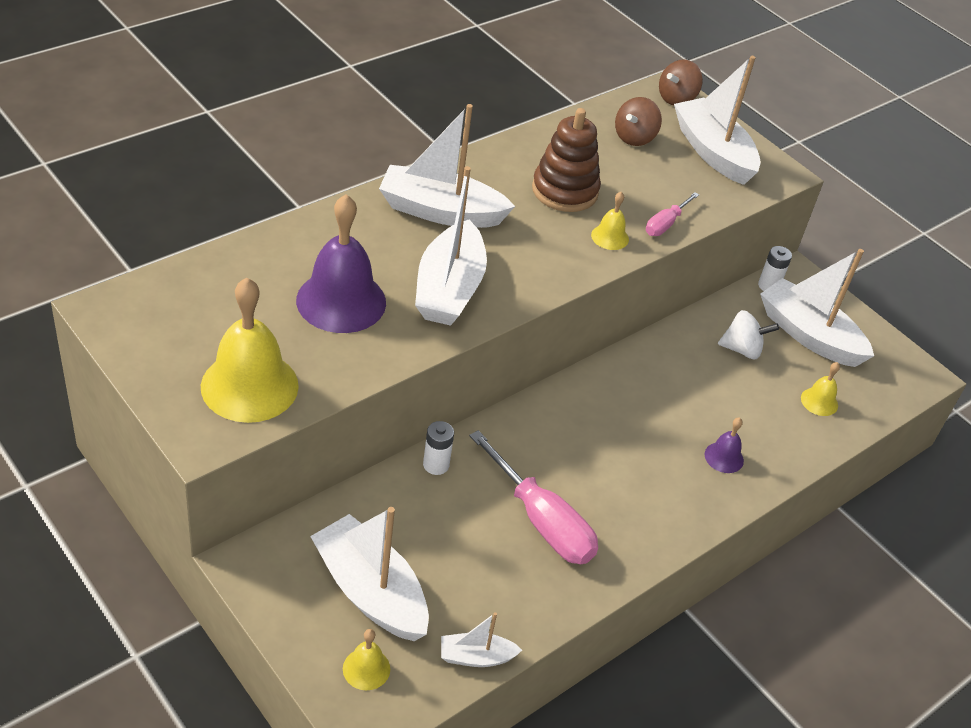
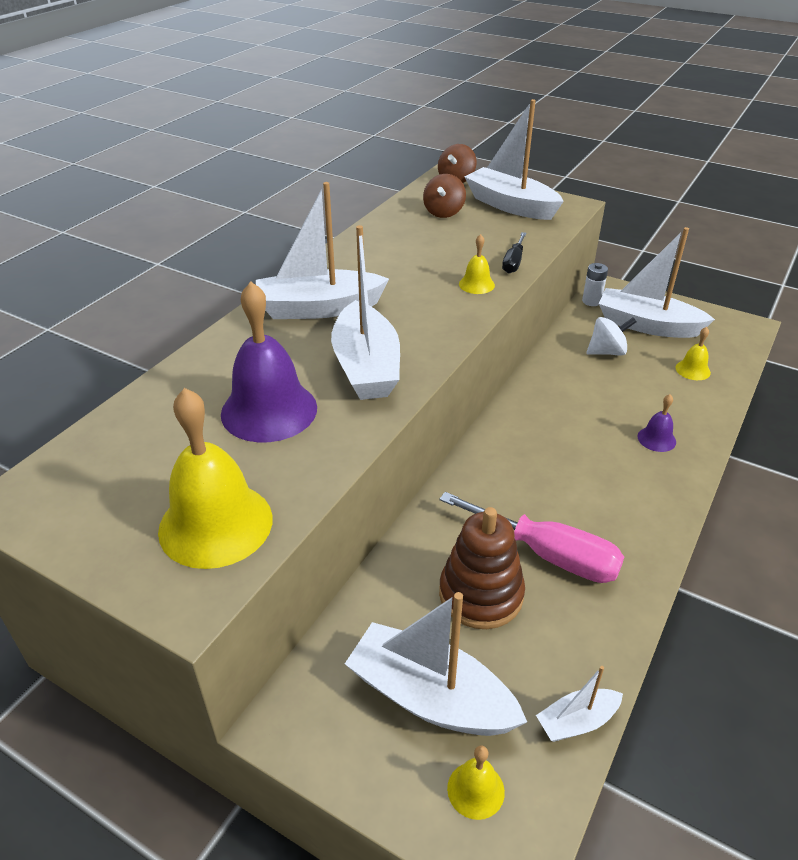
camera: 15 degrees left, 5 degrees down
white battery [423,421,454,475] -> none
brown stacking toy [532,108,601,212] -> brown stacking toy moved to [439,507,525,629]
pink screwdriver [646,192,699,236] -> black screwdriver [502,232,527,273]

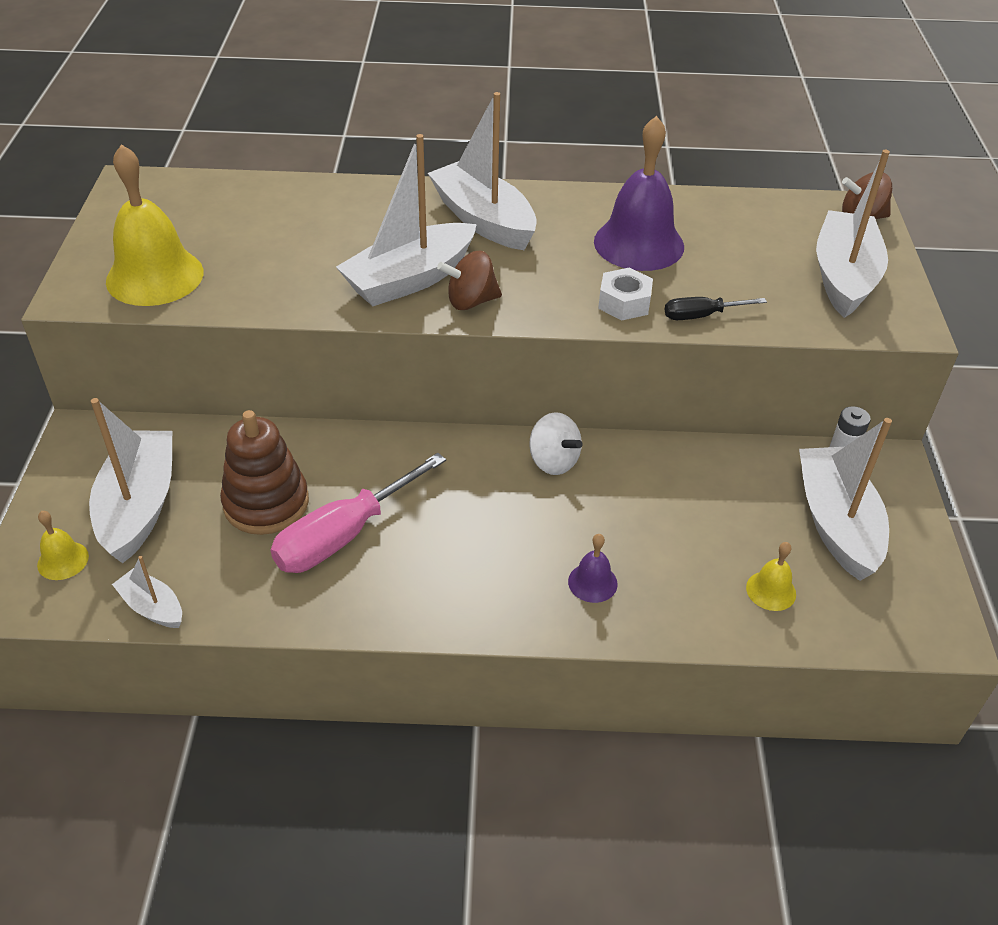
camera: 60 degrees right, 5 degrees up
purple bell [221,281,317,443] -> purple bell moved to [594,116,684,271]
brown spinning top [423,174,466,218] -> brown spinning top moved to [437,251,502,310]
pink screwdriver [439,492,624,583] -> pink screwdriver turned 45 degrees clockwise [271,453,446,573]
yellow bell [459,234,495,294] -> white nut [598,267,653,320]
white spinning top [586,317,636,356] -> white spinning top moved to [529,412,582,475]

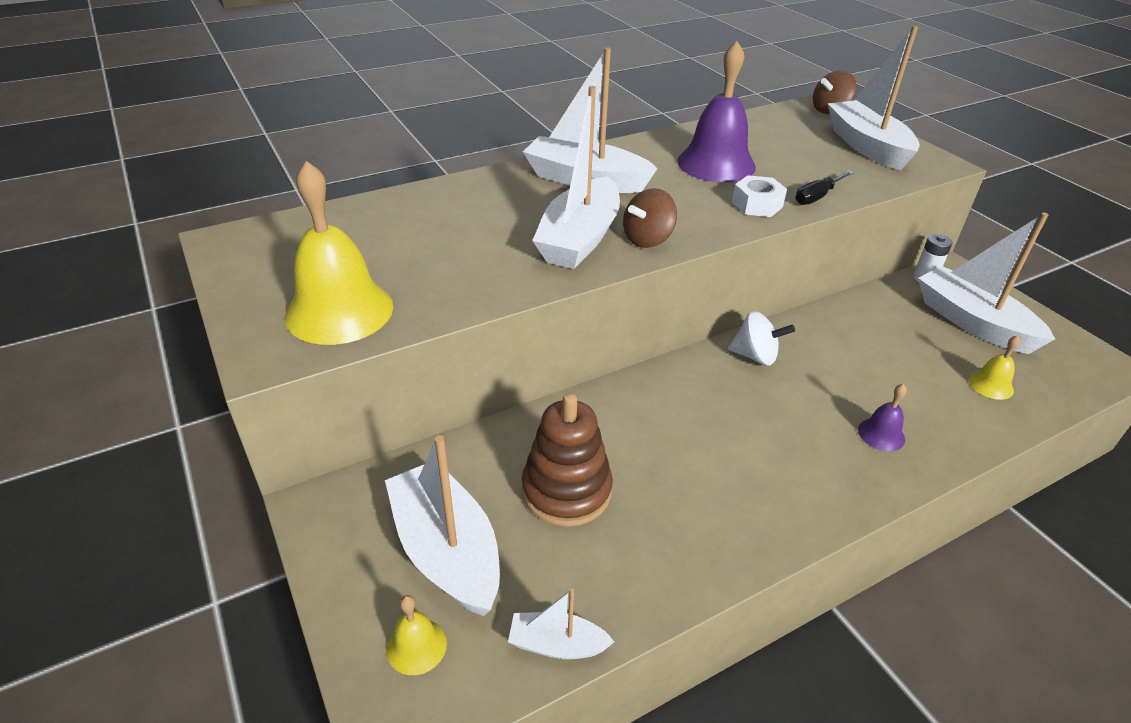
camera: 30 degrees left, 5 degrees down
pink screwdriver [271,453,446,573] -> none

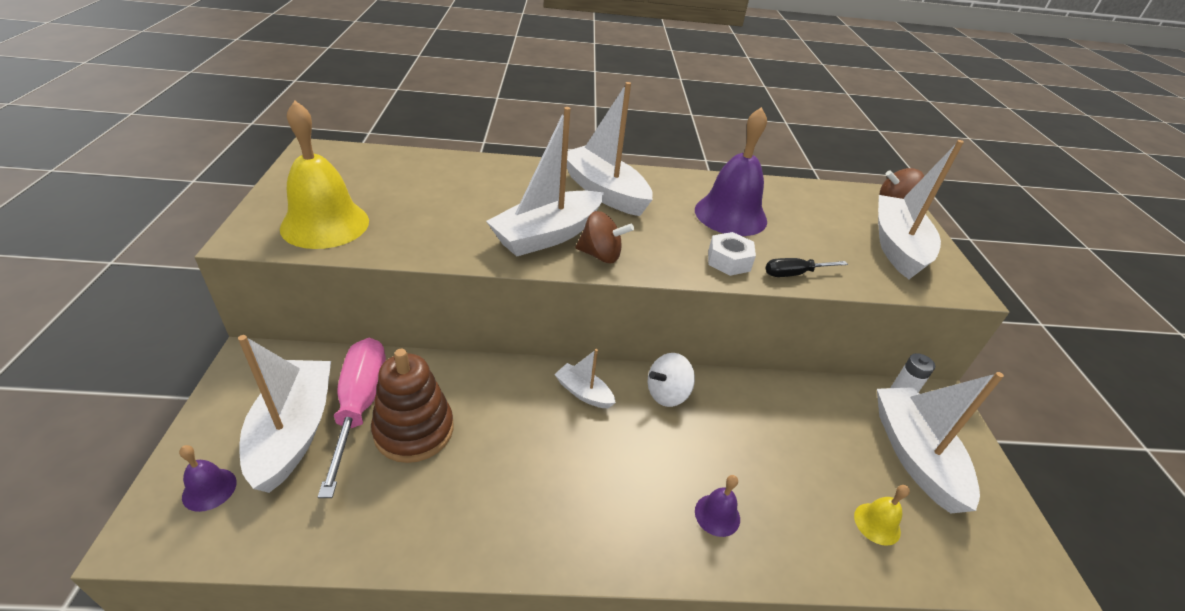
camera: 25 degrees right, 0 degrees up
yellow bell [386,595,447,675] -> purple bell [179,445,237,512]
white boat [508,588,614,659] -> white boat moved to [554,349,616,409]
brown spinning top [623,188,677,248] -> brown spinning top turned 150 degrees counterclockwise [575,211,634,263]
white spinning top [728,311,795,366] -> white spinning top turned 105 degrees clockwise [648,353,695,407]
none -> pink screwdriver [318,338,386,498]

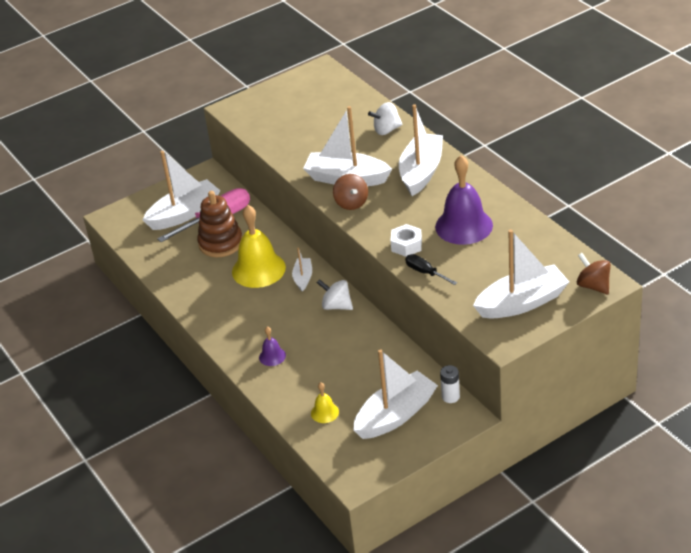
camera: 65 degrees right, 0 degrees up
purple bell [179,445,237,512] -> none
yellow bell [280,101,369,249] -> yellow bell moved to [232,205,286,288]
none -> white spinning top [368,102,403,135]

